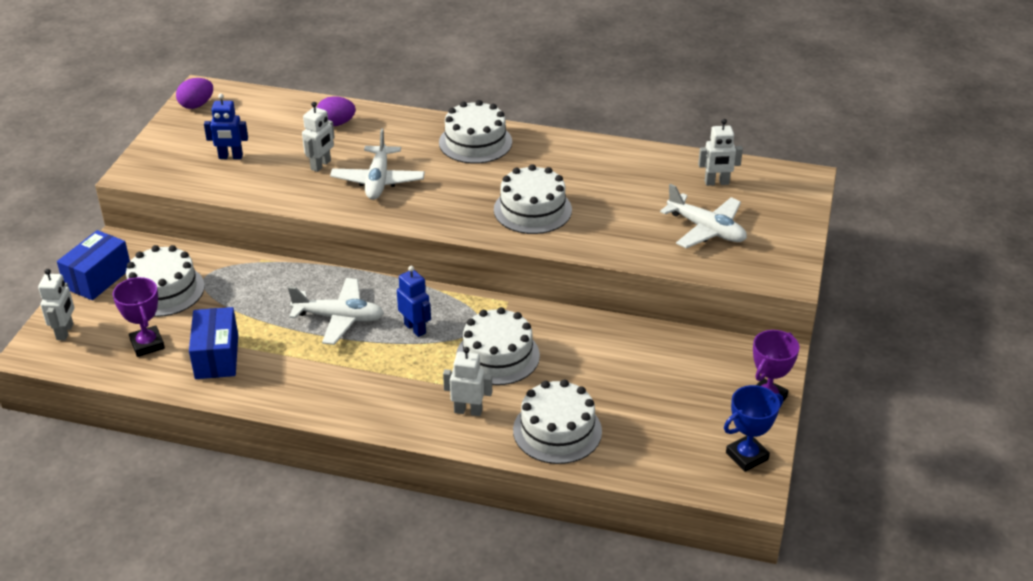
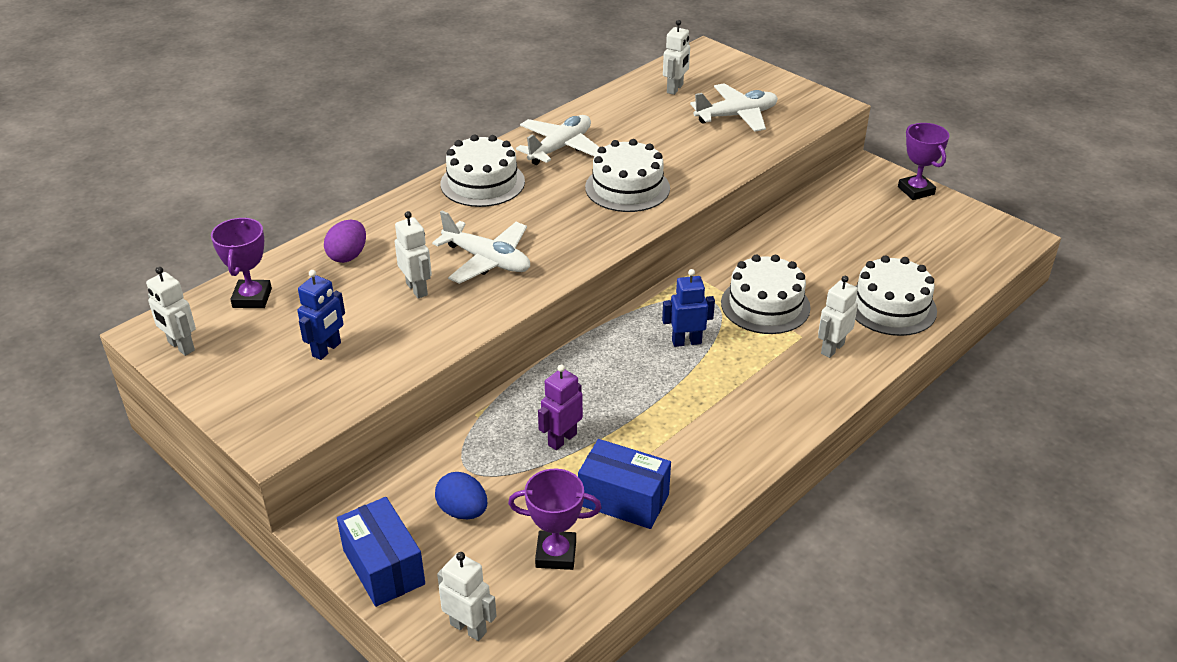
camera: 60 degrees left, 0 degrees up
white cake [126,245,205,317] -> blue egg [435,472,487,519]
purple egg [176,78,213,109] -> white robot [146,267,196,356]
white plane [288,278,384,345] -> white plane moved to [516,115,599,165]
blue trophy [724,385,783,472] -> none
none -> purple trophy [211,218,272,308]
none -> purple robot [538,365,583,450]

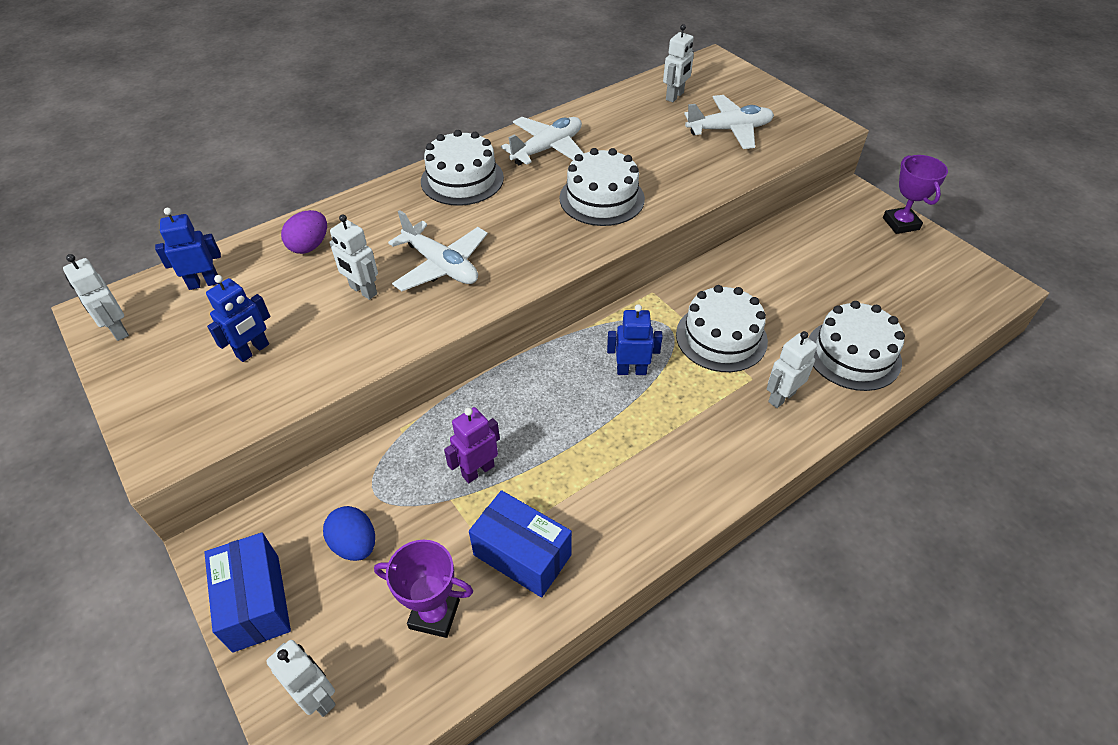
camera: 10 degrees right, 10 degrees up
purple trophy [211,218,272,308] -> blue robot [155,208,221,290]
white robot [395,211,432,299] -> white robot turned 150 degrees clockwise [330,214,378,300]

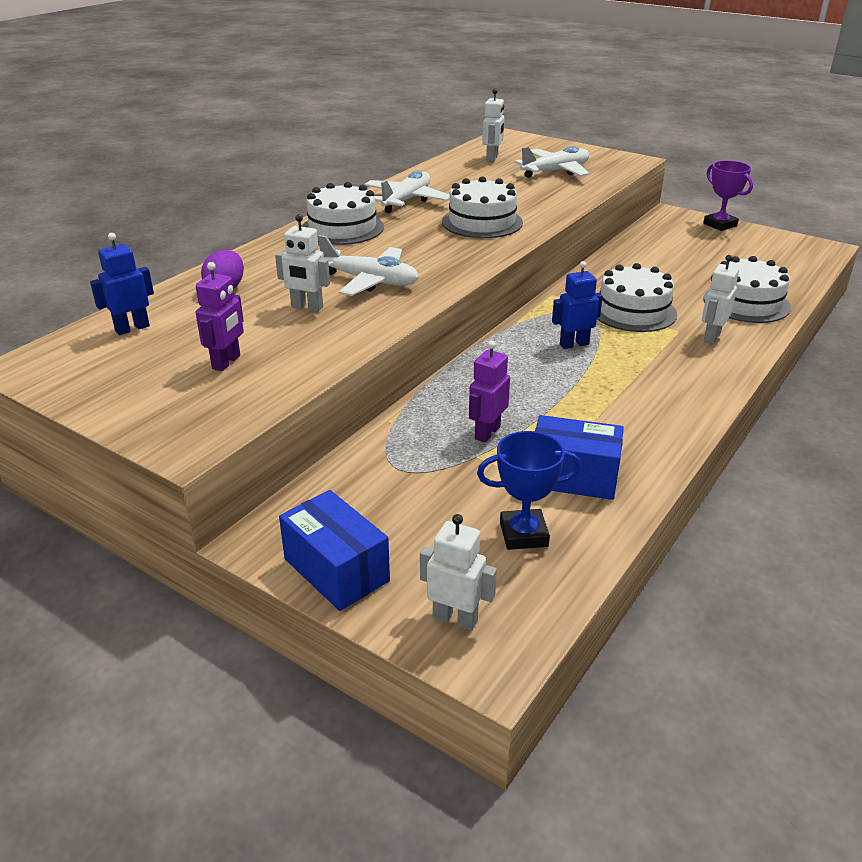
camera: 20 degrees left, 15 degrees down
white robot [63,254,129,341] -> none
blue robot [206,275,270,362] -> purple robot [196,262,244,371]
blue egg [323,506,375,561] -> none
purple trophy [374,540,473,638] -> blue trophy [477,431,581,550]

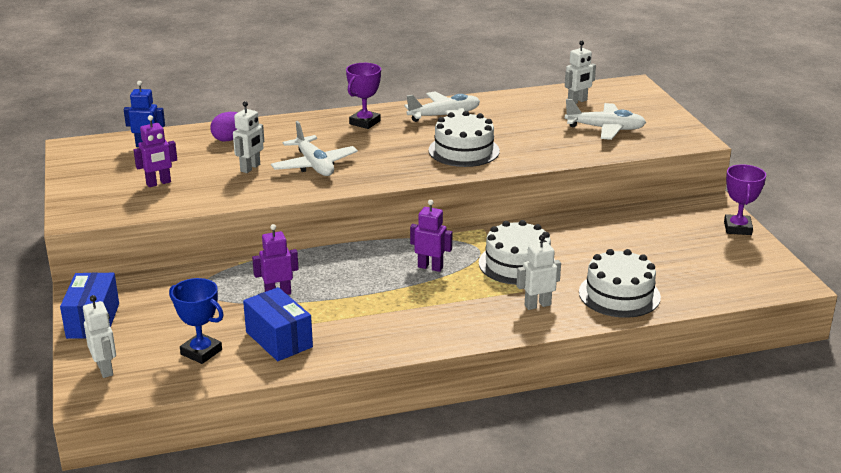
camera: 40 degrees right, 5 degrees down
white robot [275,214,330,312] -> white robot turned 120 degrees counterclockwise [233,101,264,173]
white cake [302,182,384,245] -> purple trophy [346,63,381,129]
blue robot [552,261,603,349] -> purple robot [410,200,452,272]

